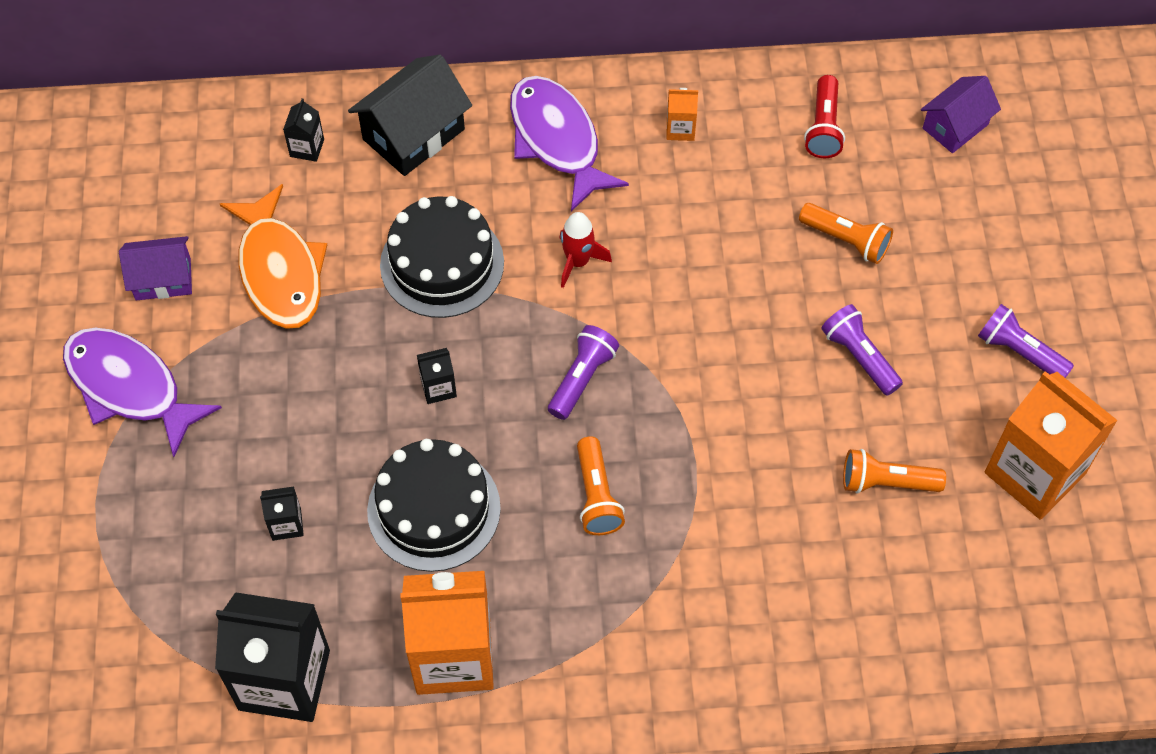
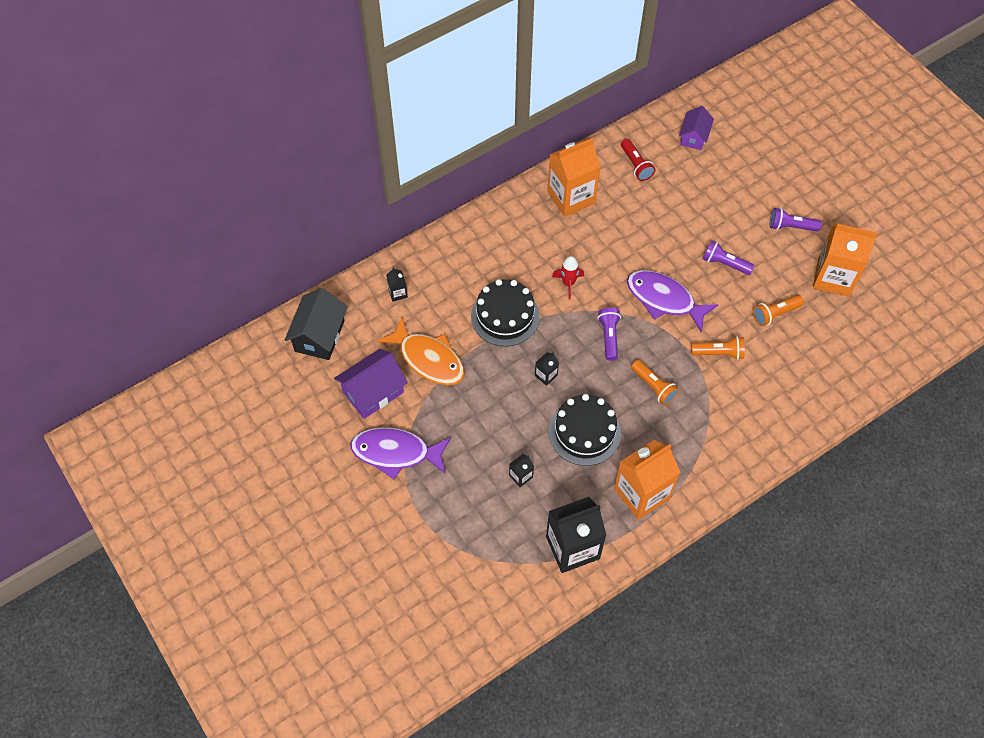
camera: 30 degrees left, 0 degrees up
purple house [119,236,192,301] -> purple house [334,349,408,419], size x1.53
black house [348,55,472,176] -> black house moved to [285,288,348,360]
purple fish [510,76,629,211] -> purple fish moved to [627,270,719,332]
orange carton [666,88,698,141] -> orange carton [548,138,601,217], size x2.35
orange flashlight [799,203,893,264] -> orange flashlight moved to [691,336,745,360]

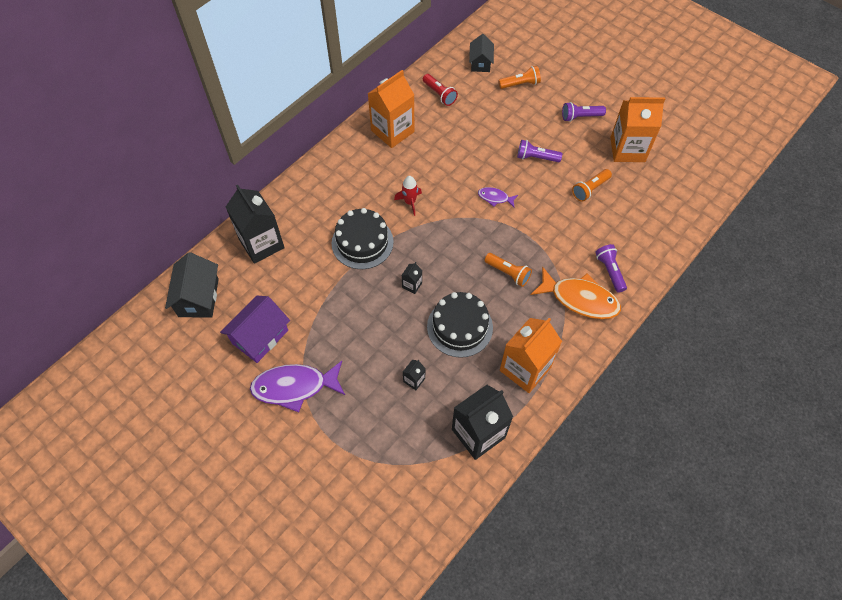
camera: 15 degrees left, 0 degrees up
orange fish [377,317,464,385] -> orange fish moved to [531,267,621,319]
black carton [386,267,408,302] -> black carton [226,185,285,264], size x2.35
purple flashlight [598,307,621,361] -> purple flashlight moved to [595,244,627,293]
purple fish [627,270,719,332] -> purple fish [478,187,518,207], size x0.49
purple house [679,106,714,150] -> black house [469,34,494,72]
orange flashlight [691,336,745,360] -> orange flashlight moved to [498,66,541,89]

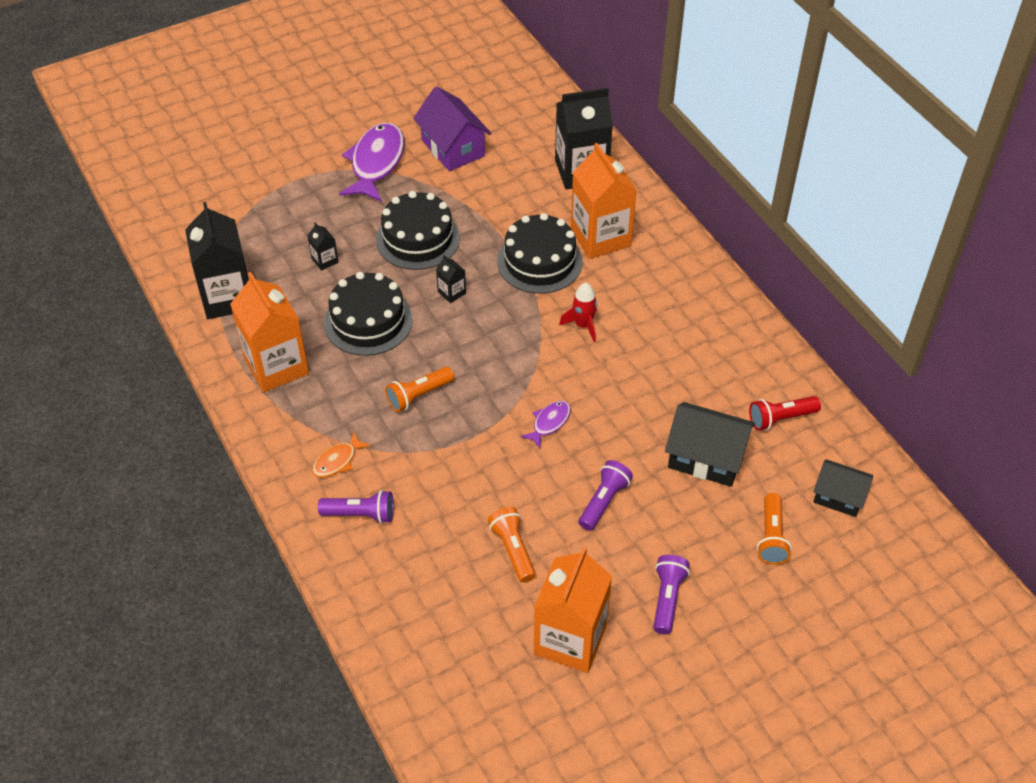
camera: 110 degrees right, 10 degrees down
black house [165,252,219,318] -> black house moved to [665,402,755,487]
orange carton [368,70,415,148] -> orange carton moved to [571,143,637,259]
orange fish [531,267,621,319] -> orange fish [312,432,371,477], size x0.49
none -> black cake [376,191,460,270]

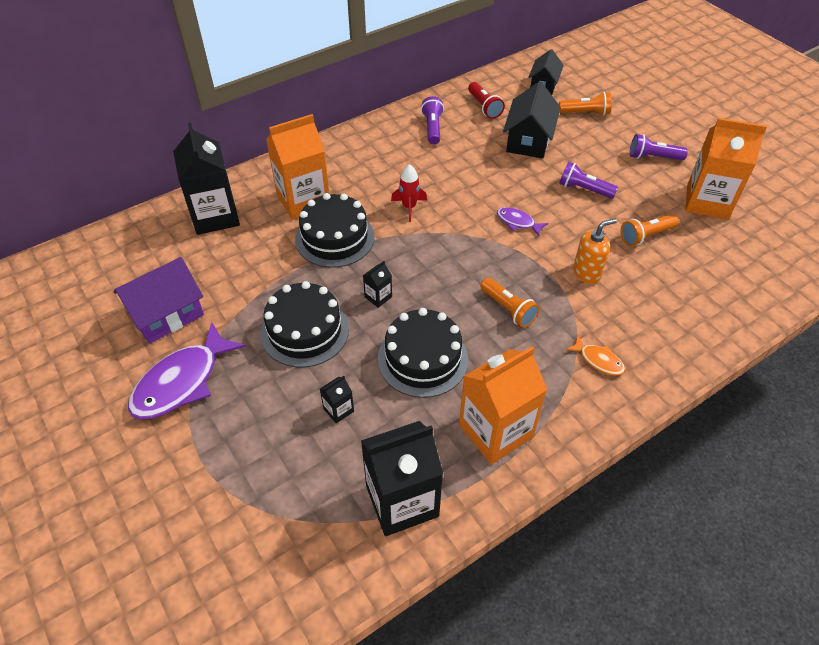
camera: 95 degrees left, 0 degrees up
purple flashlight [318,490,394,524] -> purple flashlight moved to [421,96,444,144]
purple fish [339,123,404,202] -> purple fish turned 60 degrees counterclockwise [128,322,246,419]
none -> orange soap dispenser [573,219,617,284]

